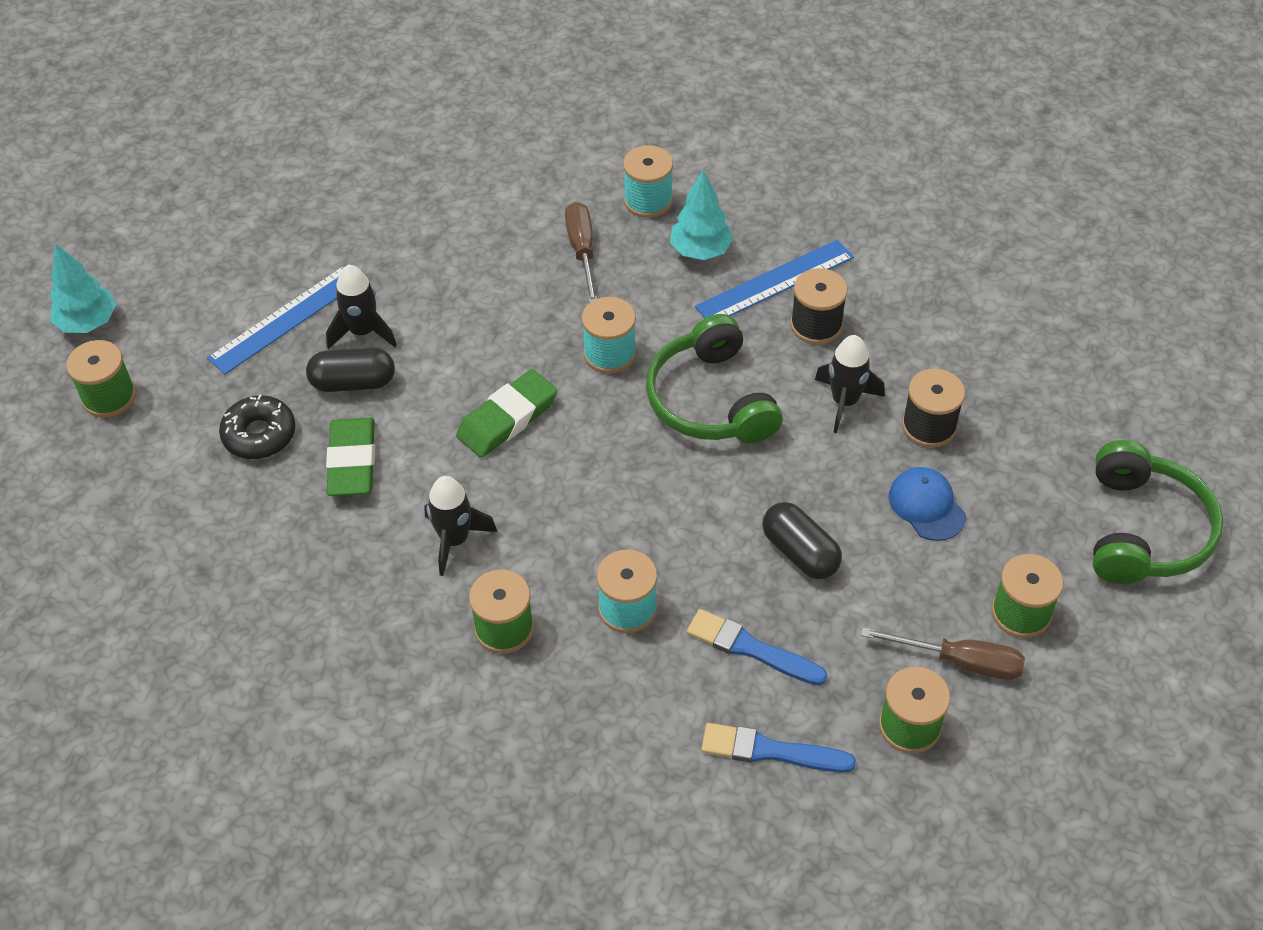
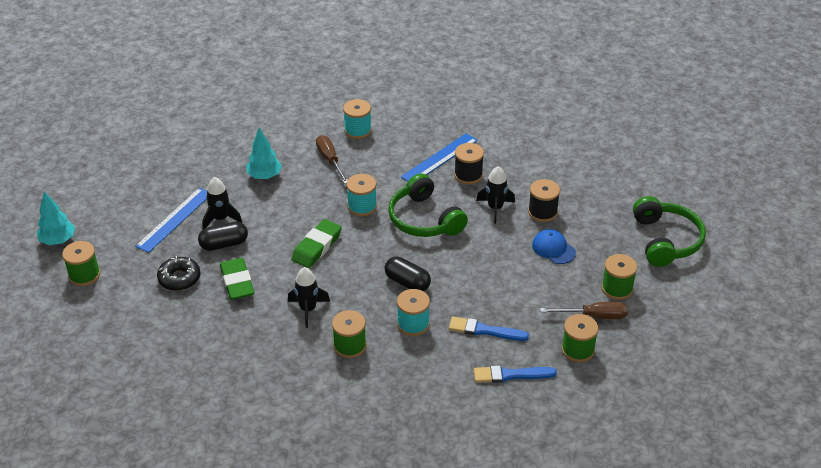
camera: 15 degrees left, 10 degrees down
turquoise tree [670,170,733,260] -> turquoise tree moved to [246,128,282,179]
black capsule [762,502,842,579] -> black capsule moved to [384,256,431,291]

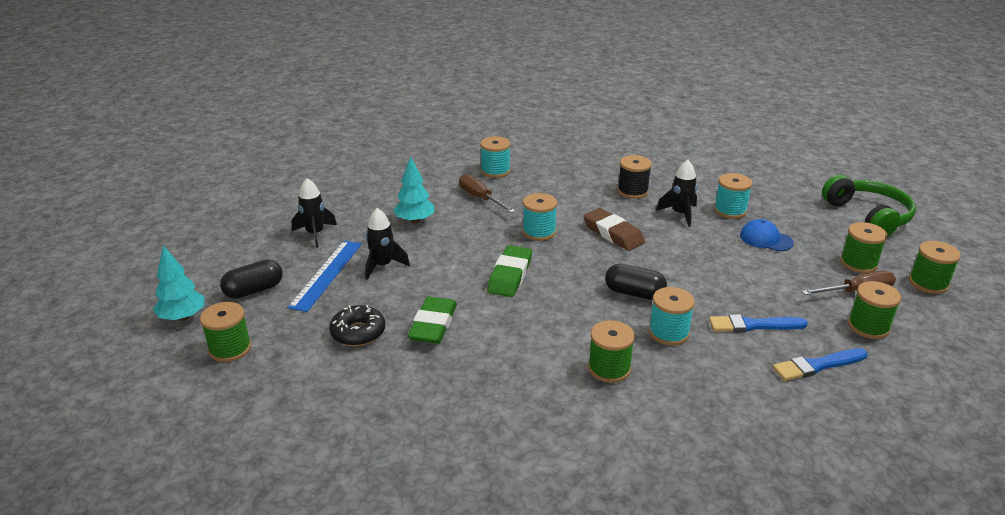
camera: 15 degrees left, 10 degrees down
black capsule [198,221,248,251] -> black capsule moved to [220,259,283,299]
green eraser [220,258,254,300] -> green eraser turned 45 degrees clockwise [408,297,457,344]
black rocket [288,267,330,328] -> black rocket moved to [292,178,337,248]
green headphones [388,173,468,237] -> brown eraser [583,208,645,251]
blue ruler [401,133,478,182] -> none
black spool [528,179,560,222] -> turquoise spool [714,173,752,219]
none -> green spool [909,241,961,294]

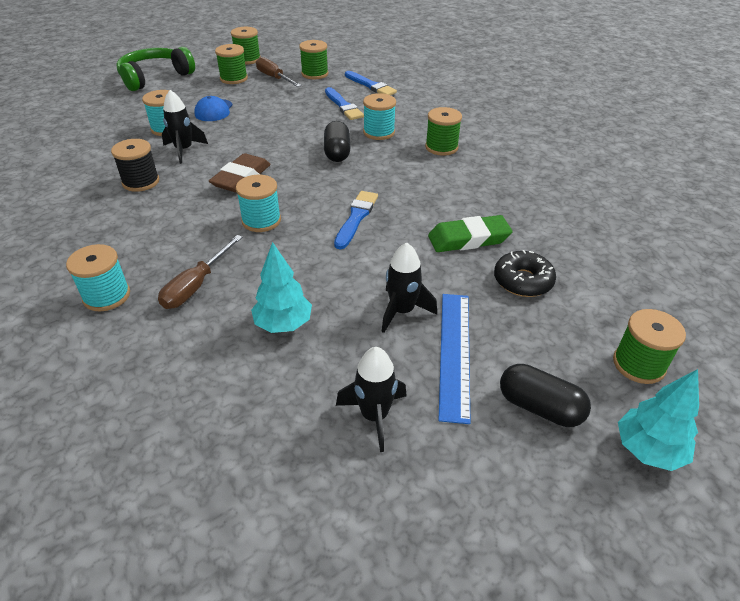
camera: 115 degrees left, 10 degrees up
blue ruler [287,241,362,312] -> blue ruler turned 75 degrees counterclockwise [439,294,471,424]
green eraser [487,245,532,297] -> blue brush [334,191,378,249]

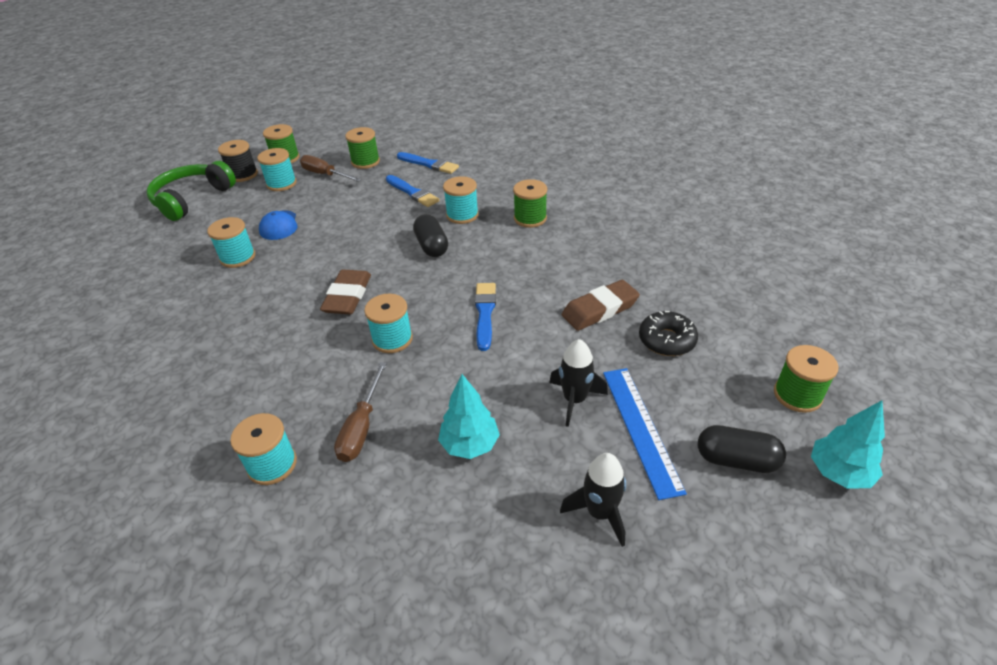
camera: 15 degrees left, 0 degrees up
black spool [111,139,159,192] -> black spool moved to [218,140,258,182]
black rocket [162,90,208,164] -> none
green spool [215,44,248,84] -> turquoise spool [257,148,297,191]
green eraser [428,215,513,252] -> brown eraser [562,280,640,331]

